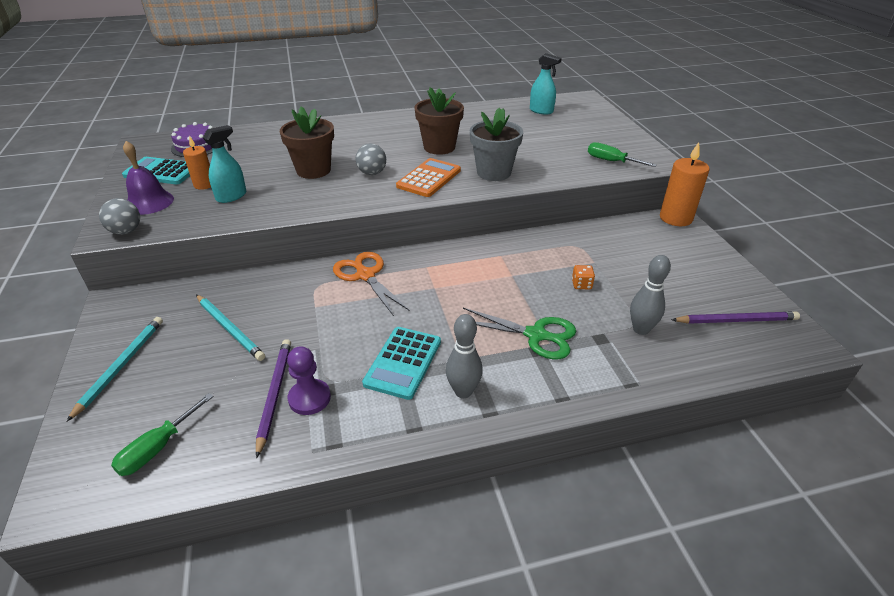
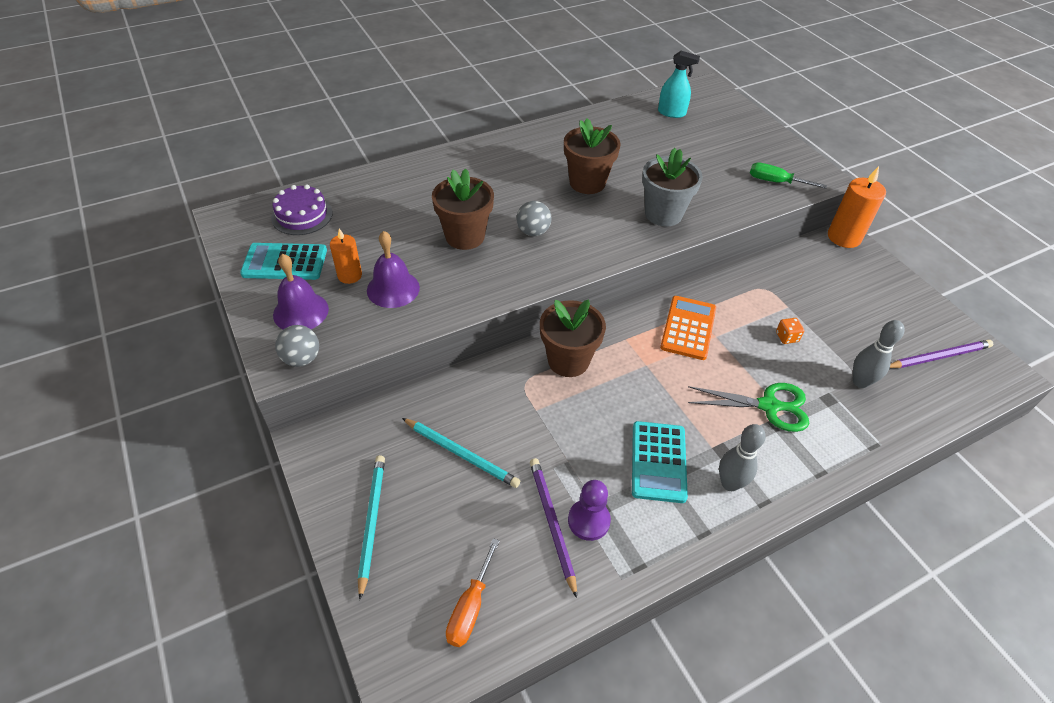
camera: 15 degrees left, 10 degrees up
green screwdriver [111,393,214,476] -> orange screwdriver [446,538,500,647]
turquoise spray bottle [203,125,246,203] -> purple bell [367,231,420,308]
orange scissors [333,252,410,316] -> brown flower pot [540,299,606,377]
orange calculator [396,158,461,197] -> orange calculator moved to [660,296,716,360]

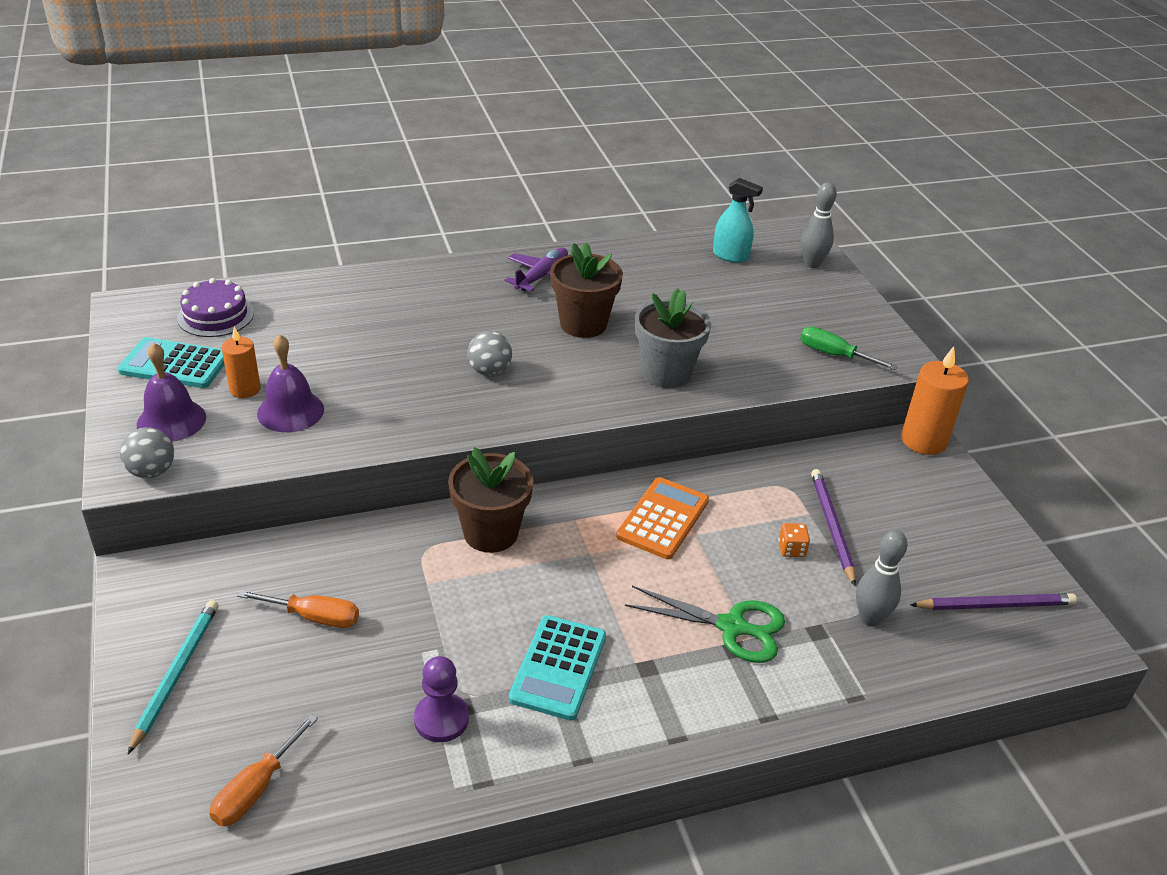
camera: 10 degrees right, 10 degrees down
turquoise pencil [402,418,520,488] -> orange screwdriver [237,590,359,628]
brown flower pot [432,169,494,250] -> none
purple pencil [530,458,577,598] -> purple pencil moved to [811,469,856,586]
grey bowling pin [719,424,766,491] -> grey bowling pin moved to [801,182,837,268]
none -> purple plane [505,248,568,292]

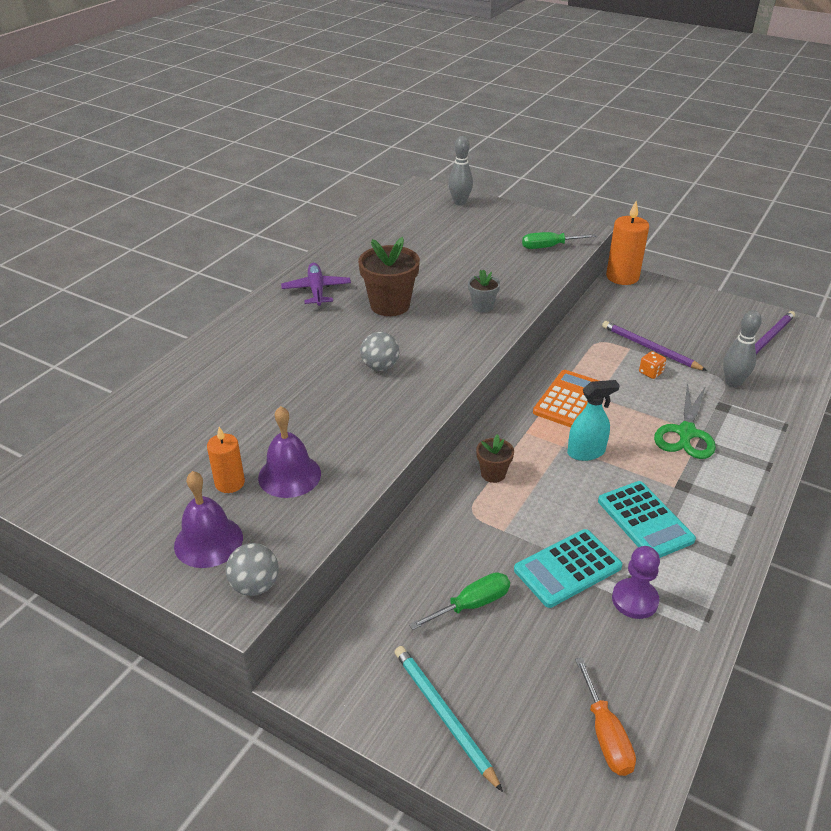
camera: 40 degrees left, 0 degrees up
turquoise calculator [118,337,225,388] -> turquoise calculator moved to [514,529,623,608]
purple cake [177,278,254,337] -> none
orange screwdriver [237,590,359,628] -> green screwdriver [409,572,510,630]
brown flower pot [448,447,533,553] -> brown flower pot [476,434,514,483], size x0.54
orange calculator [616,477,709,559] -> orange calculator turned 45 degrees clockwise [533,370,599,428]
green scissors [625,586,785,663] -> green scissors turned 135 degrees clockwise [654,383,716,459]
grey flower pot [635,288,711,388] -> grey flower pot [468,269,500,313], size x0.54
turquoise spray bottle [713,178,763,263] -> turquoise spray bottle moved to [567,380,620,461]

